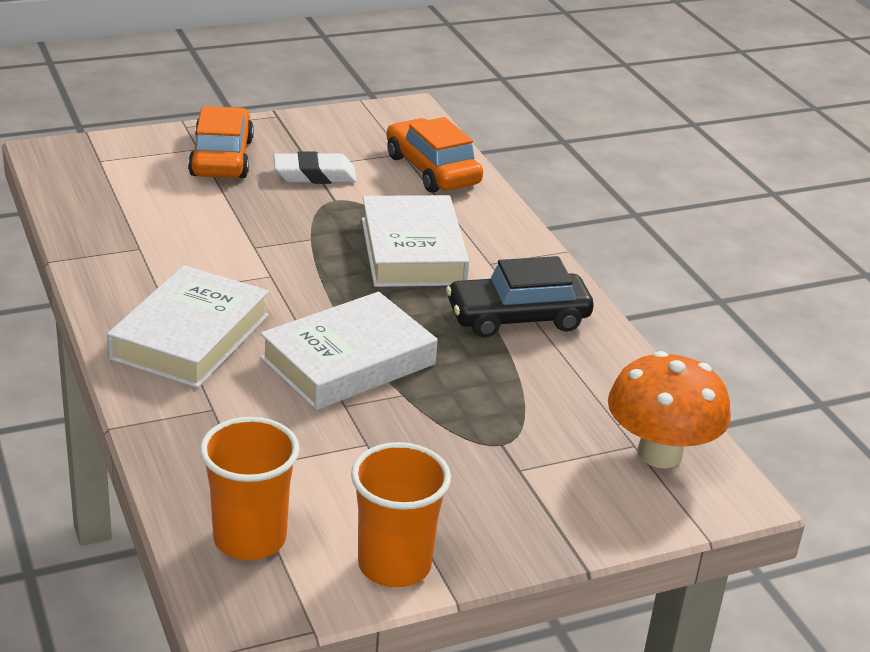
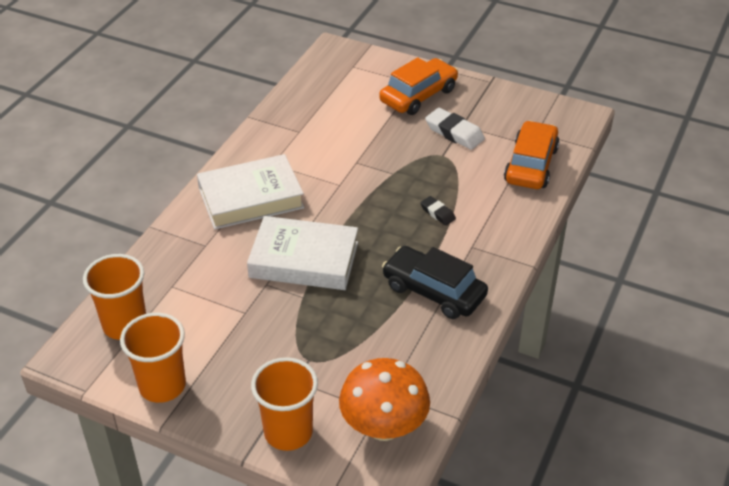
camera: 50 degrees right, 10 degrees up
white book [362,195,469,287] -> black eraser [420,196,456,225]
none -> orange cup [251,357,318,451]

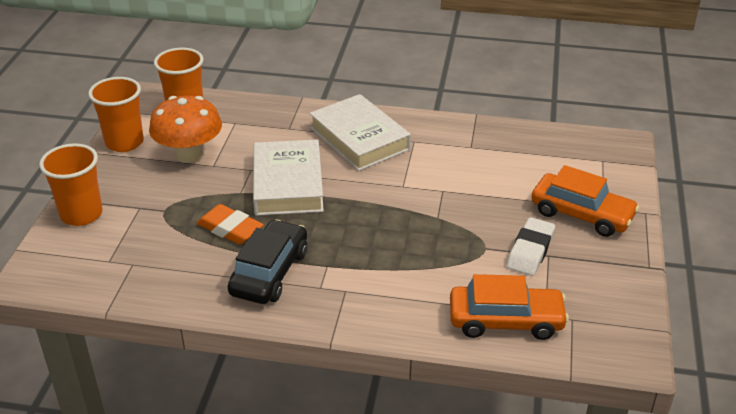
camera: 75 degrees right, 5 degrees down
orange mushroom [339,358,430,441] -> orange mushroom moved to [149,96,222,163]
black eraser [420,196,456,225] -> none
none -> orange eraser [197,204,264,244]

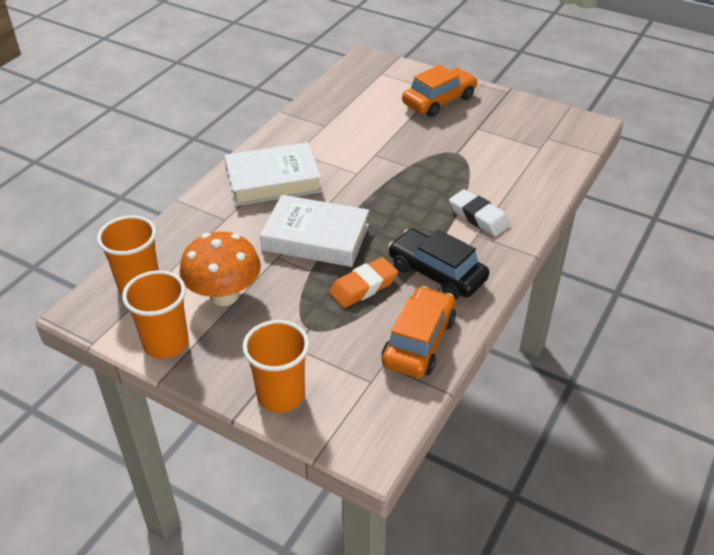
camera: 70 degrees left, 5 degrees up
orange car [450,274,569,340] -> orange car moved to [382,286,456,378]
white eraser [507,217,555,276] -> white eraser moved to [449,189,511,236]

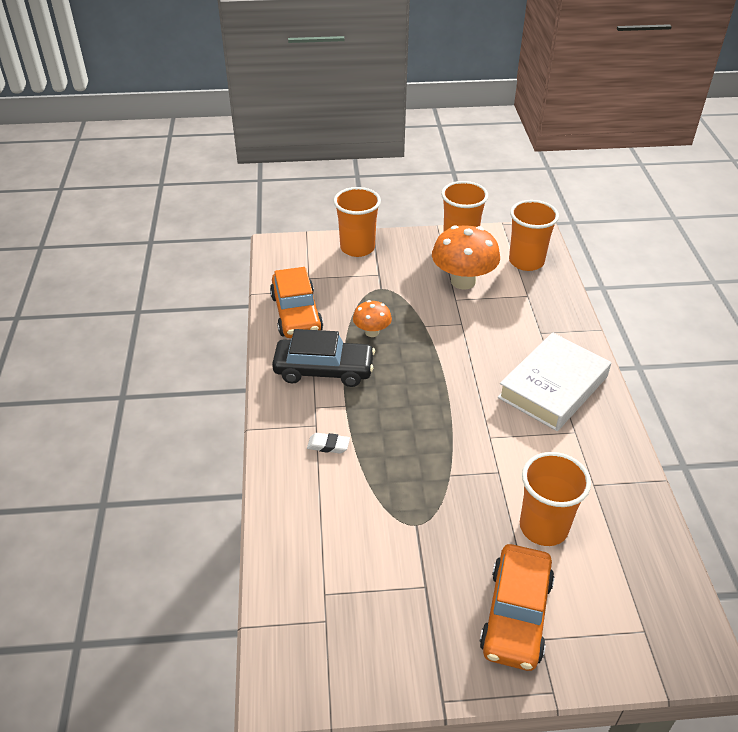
camera: 145 degrees right, 0 degrees up
white book [260,195,369,267] -> none
orange eraser [329,257,398,308] -> orange mushroom [353,300,392,337]
white eraser [449,189,511,236] -> white eraser [307,433,350,454], size x0.58
none -> orange cup [520,452,591,546]

